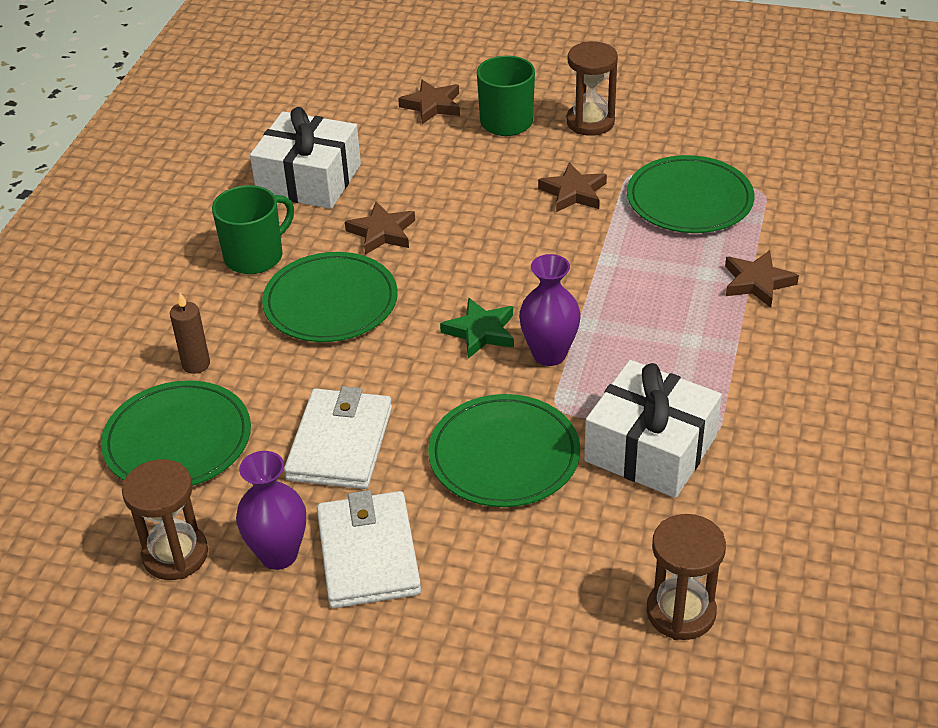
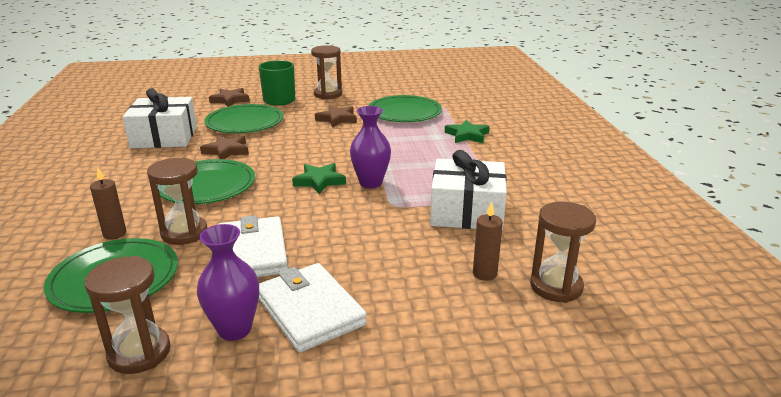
camera: 25 degrees left, 15 degrees down
green mug [212,185,294,274] -> none
green plate [428,394,580,507] -> green plate moved to [204,104,283,133]
brown star [725,250,799,308] -> green star [445,120,490,143]
none -> brown hourglass [147,157,207,245]
none -> brown candle [473,201,503,281]

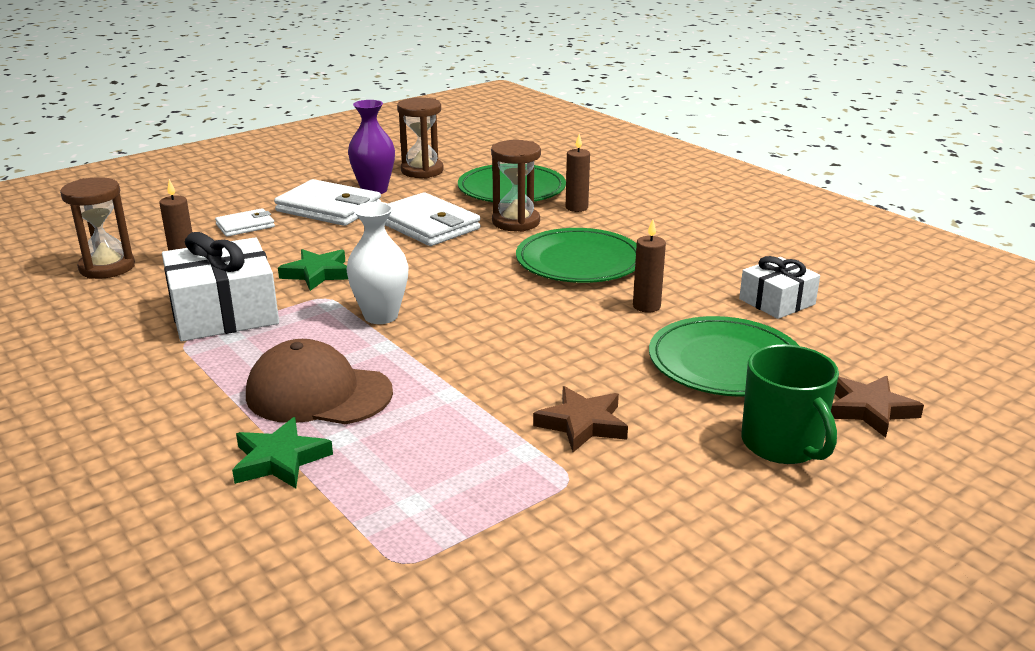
camera: 150 degrees right, 0 degrees up
white gift [123,88,197,148] -> white gift [739,256,820,319], size x0.59
brown star [200,135,249,159] -> brown candle [633,219,666,313]
green star [292,163,346,194] -> green star moved to [278,249,348,291]
brown hourglass [311,45,342,99] -> none
purple vase [350,106,391,188] -> white vase [346,202,409,324]
green plate [368,95,442,122] -> none
none -> white wallet [215,208,275,237]
none -> brown cap [246,339,393,424]

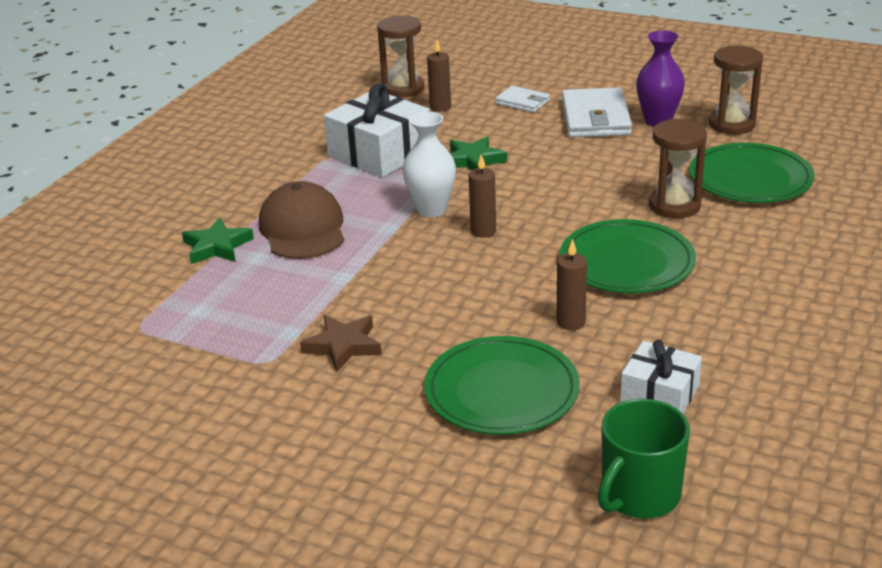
camera: 65 degrees right, 5 degrees up
white wallet [385,192,481,246] -> none
brown candle [566,134,590,212] -> brown candle moved to [469,154,496,237]
green mug [741,345,839,464] -> green mug moved to [598,399,690,519]
brown star [831,376,924,438] -> none

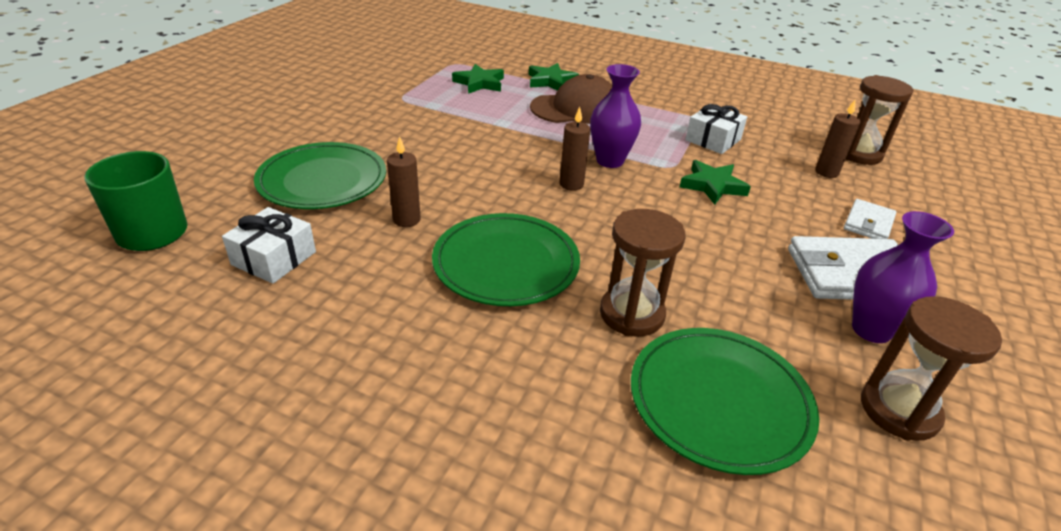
camera: 85 degrees right, 5 degrees up
brown star [300,315,382,372] -> none
white gift [324,83,430,177] -> white gift [685,104,747,154], size x0.59
white vase [403,112,456,217] -> purple vase [590,64,641,168]
none -> green star [452,64,504,94]

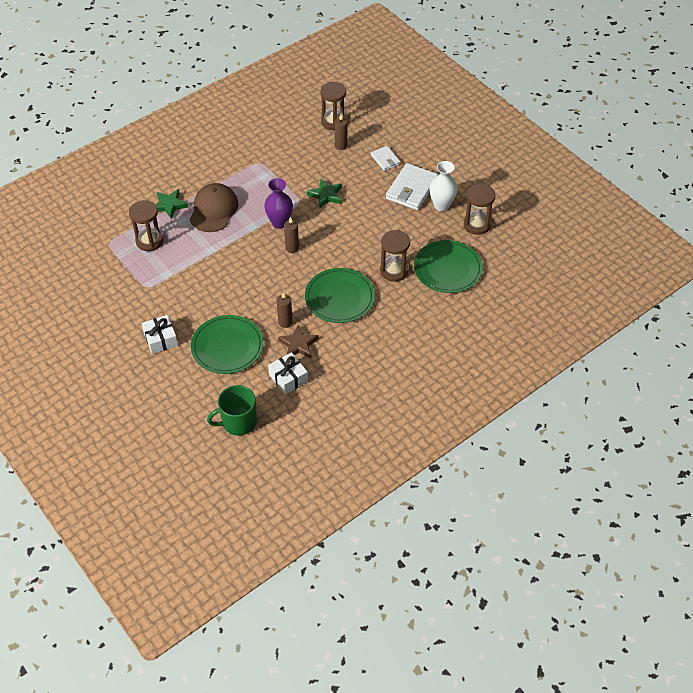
camera: 60 degrees left, 15 degrees up
green star [452,64,504,94] -> brown hourglass [129,200,163,251]
white gift [685,104,747,154] -> white gift moved to [142,315,178,354]
purple vase [852,211,954,343] -> white vase [429,161,458,211]
none -> brown star [278,325,318,359]

